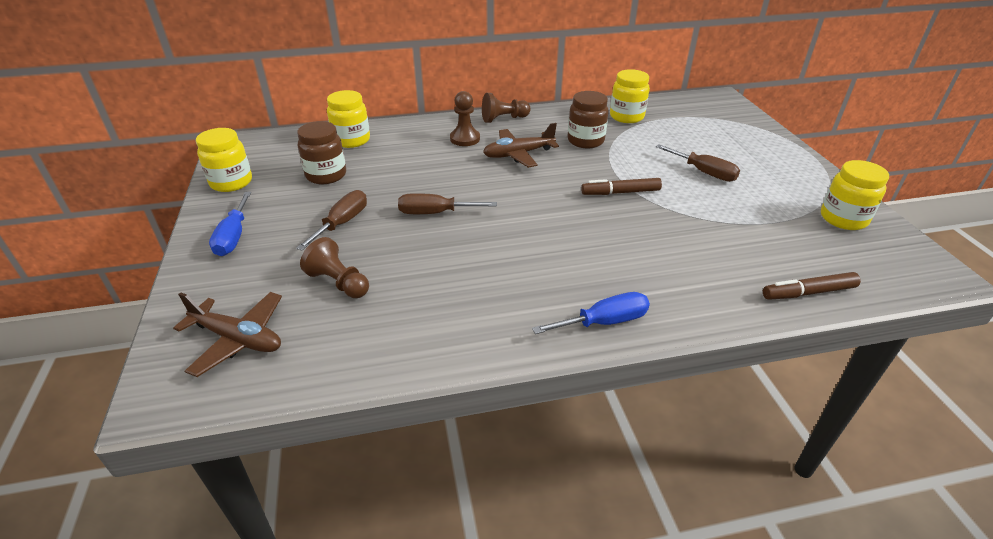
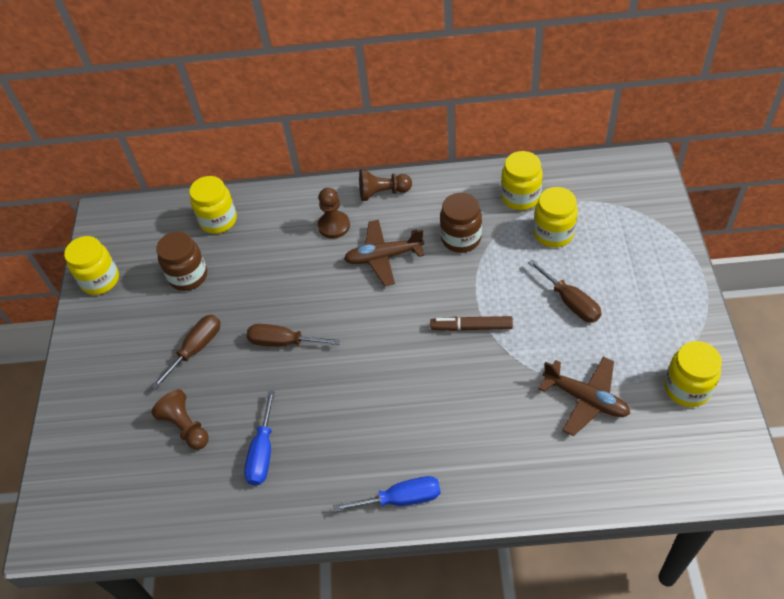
camera: 15 degrees right, 15 degrees up
brown plane [173,292,282,377] -> brown plane moved to [539,357,630,436]
blue screwdriver [209,192,251,256] -> blue screwdriver moved to [244,390,275,486]
brown marker [763,272,861,300] -> none
none -> yellow jar [533,187,578,248]

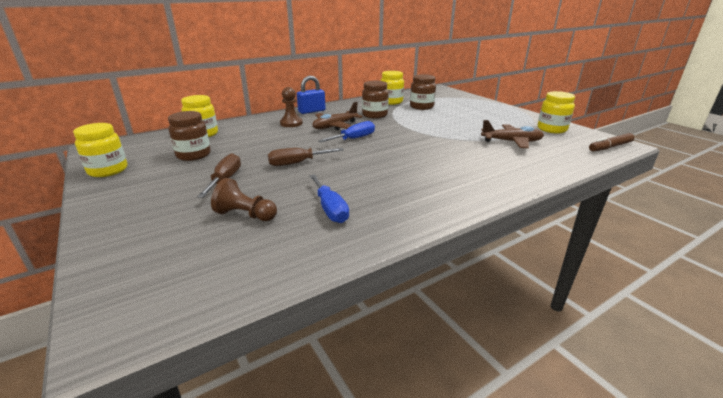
camera: 35 degrees left, 25 degrees down
blue screwdriver [333,476,441,512] -> blue screwdriver moved to [318,121,375,142]
brown pawn [359,169,412,201] -> blue padlock [297,76,326,114]
brown marker [430,316,513,331] -> brown marker moved to [589,133,634,152]
brown screwdriver [528,259,601,323] -> none
yellow jar [533,187,578,248] -> brown jar [410,74,436,110]

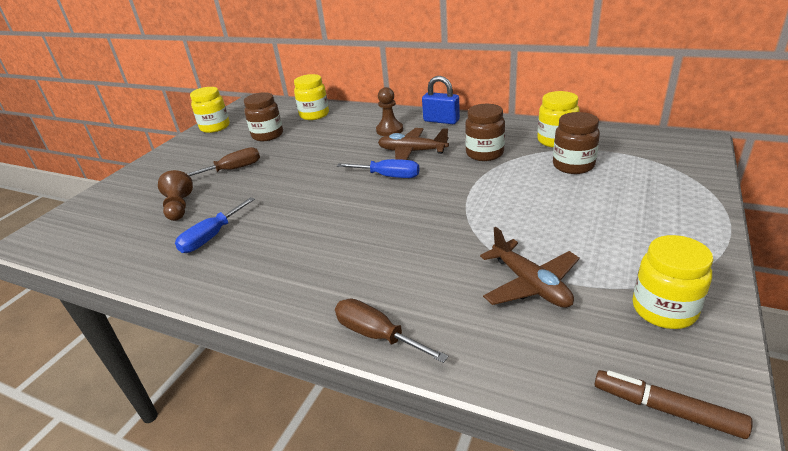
camera: 60 degrees right, 5 degrees up
brown screwdriver [268,148,343,166] -> brown screwdriver moved to [335,299,449,363]

